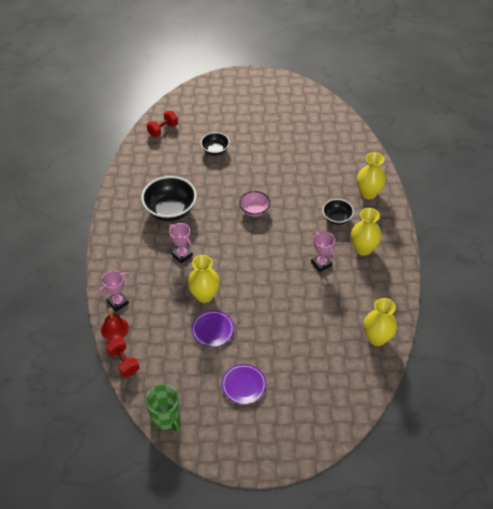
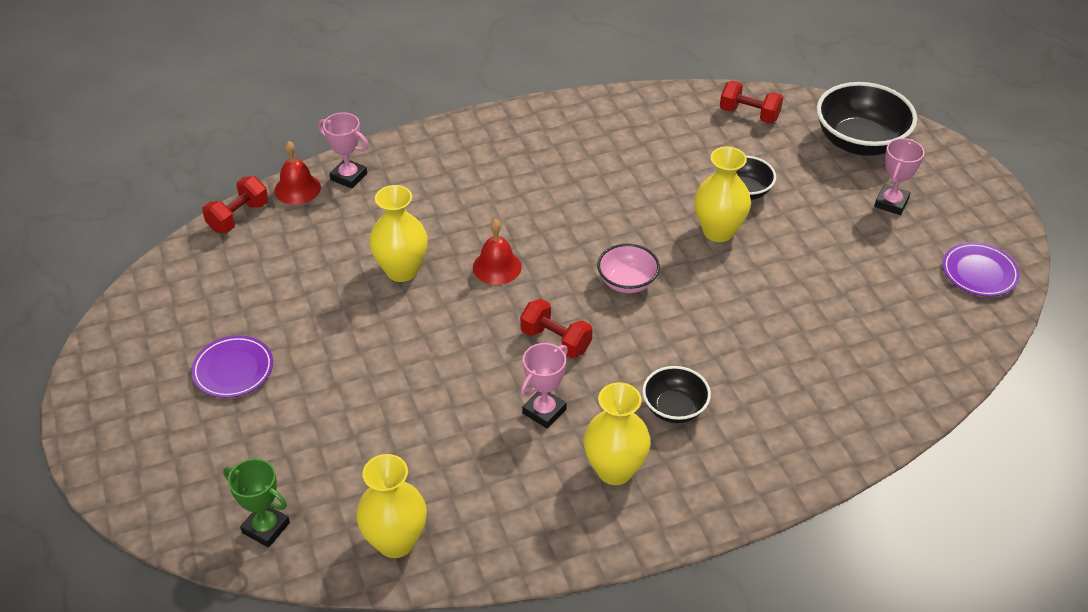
camera: 70 degrees right, 5 degrees down
black bowl [141,176,197,221] -> black bowl moved to [816,82,917,156]
green mug [146,384,180,432] -> none
pink trophy [169,223,193,264] -> pink trophy moved to [874,138,925,215]
purple plate [192,310,234,347] -> purple plate moved to [942,242,1020,297]
yellow vase [357,152,386,199] -> yellow vase moved to [694,147,751,242]
none -> green trophy [223,459,290,547]
none -> red bell [473,219,522,285]
none -> red dumbbell [520,299,593,358]

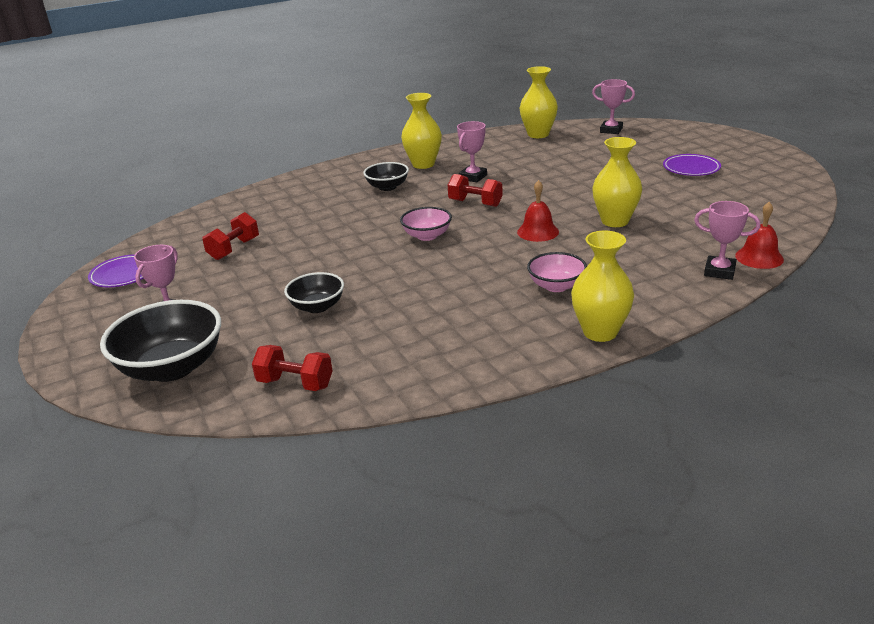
camera: 175 degrees right, 15 degrees down
red dumbbell [202,176,268,233] -> red dumbbell moved to [202,212,259,260]
green trophy [223,459,290,547] -> pink trophy [592,79,635,134]
yellow vase [694,147,751,242] -> yellow vase moved to [571,231,634,342]
none -> pink bowl [527,252,587,292]

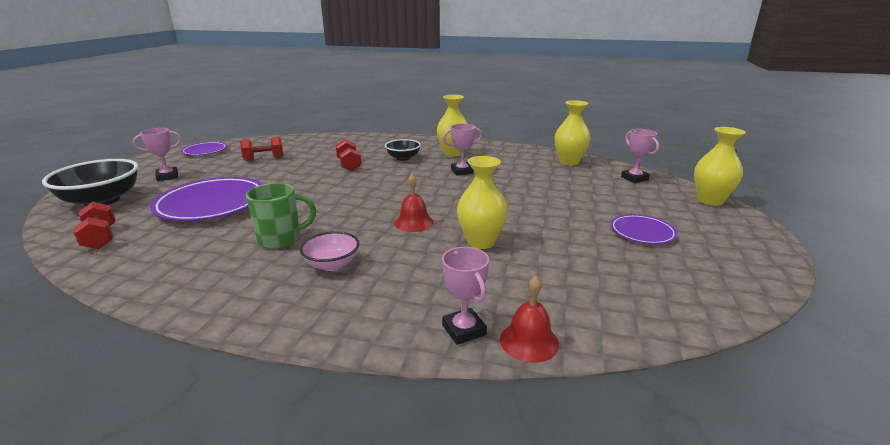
camera: 40 degrees right, 5 degrees down
black bowl [284,272,344,313] -> purple plate [150,177,263,221]
pink bowl [400,207,452,241] -> none
red dumbbell [448,174,503,207] -> red dumbbell moved to [335,139,361,171]
yellow vase [571,231,634,342] -> yellow vase moved to [694,127,746,206]
none -> green mug [246,183,316,249]

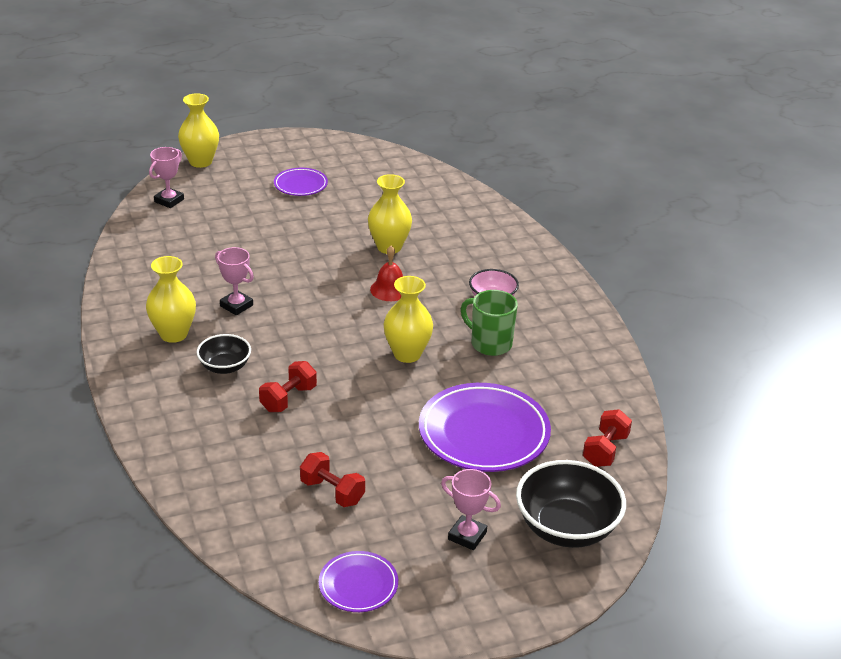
camera: 125 degrees left, 10 degrees up
pink trophy [442,247,489,345] -> none
red bell [500,276,559,363] -> none
yellow vase [555,100,590,166] -> yellow vase moved to [384,276,433,363]

